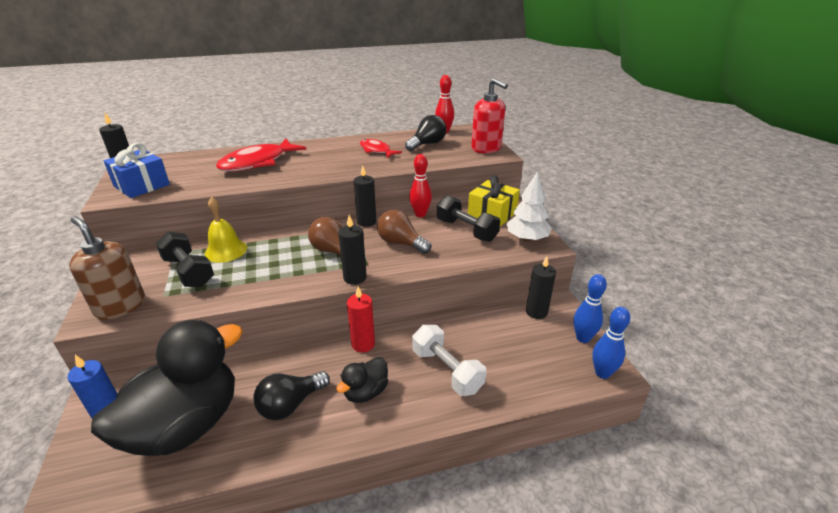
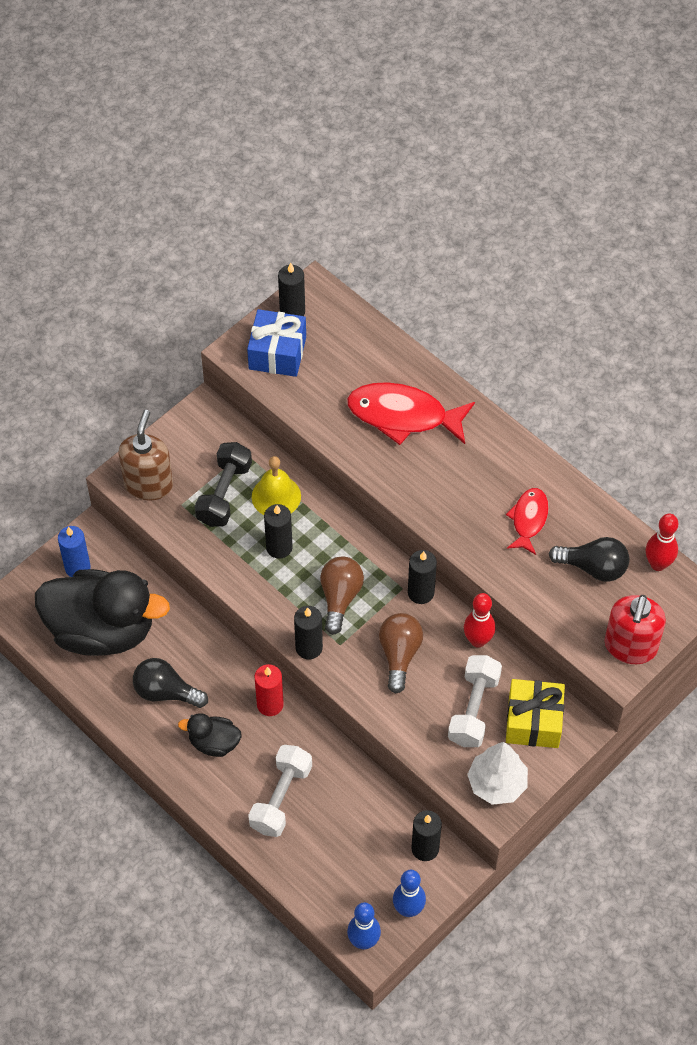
camera: 60 degrees right, 25 degrees up
black dumbbell [437,195,500,242] -> white dumbbell [448,655,502,747]
none -> black candle [264,504,293,559]

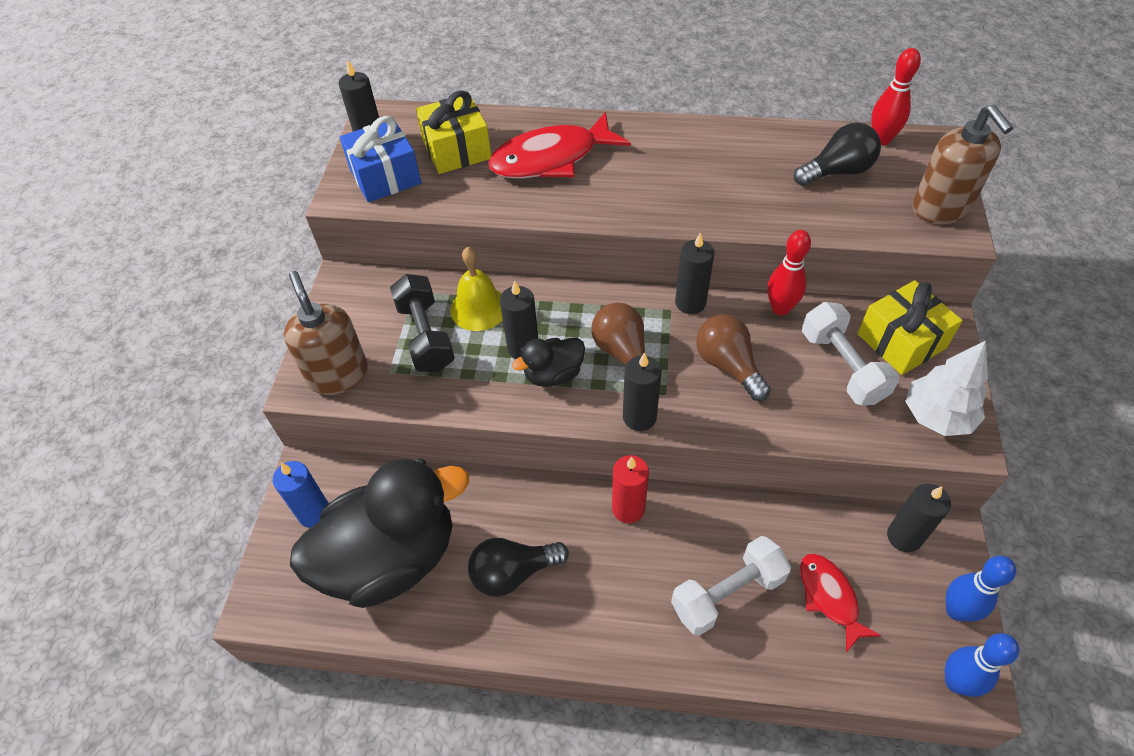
camera: 35 degrees left, 5 degrees down
black duck [178,713,242,757] -> black duck moved to [512,338,585,387]
white dumbbell [248,745,312,837] -> white dumbbell turned 75 degrees clockwise [671,536,791,636]
red fish [506,488,549,555] -> red fish moved to [800,554,881,653]
red soap dispenser [605,595,666,664] -> brown soap dispenser [912,105,1013,224]
none -> yellow gift [416,90,491,174]

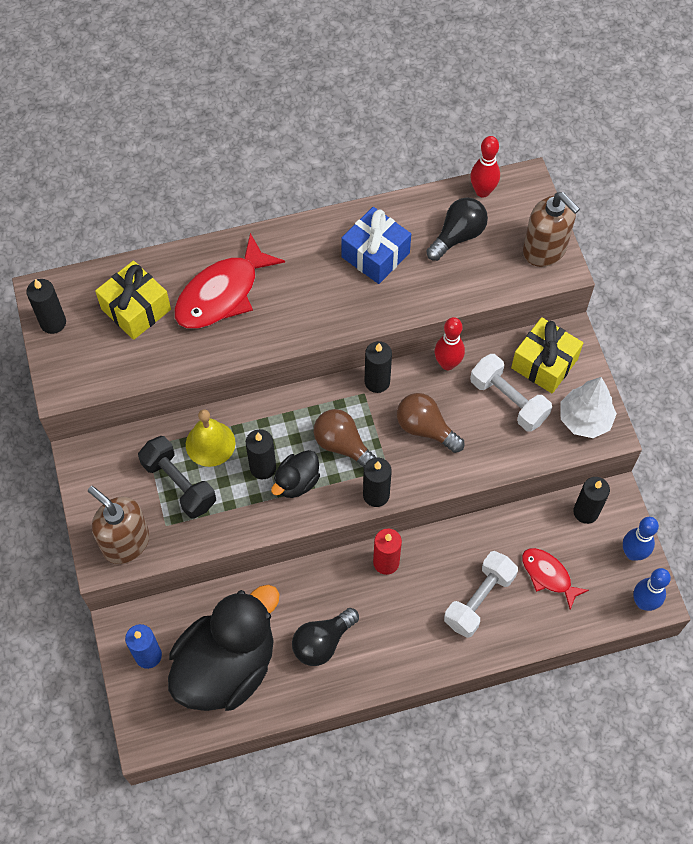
camera: 25 degrees left, 10 degrees up
blue gift [340,116,421,202] -> blue gift moved to [341,207,411,284]

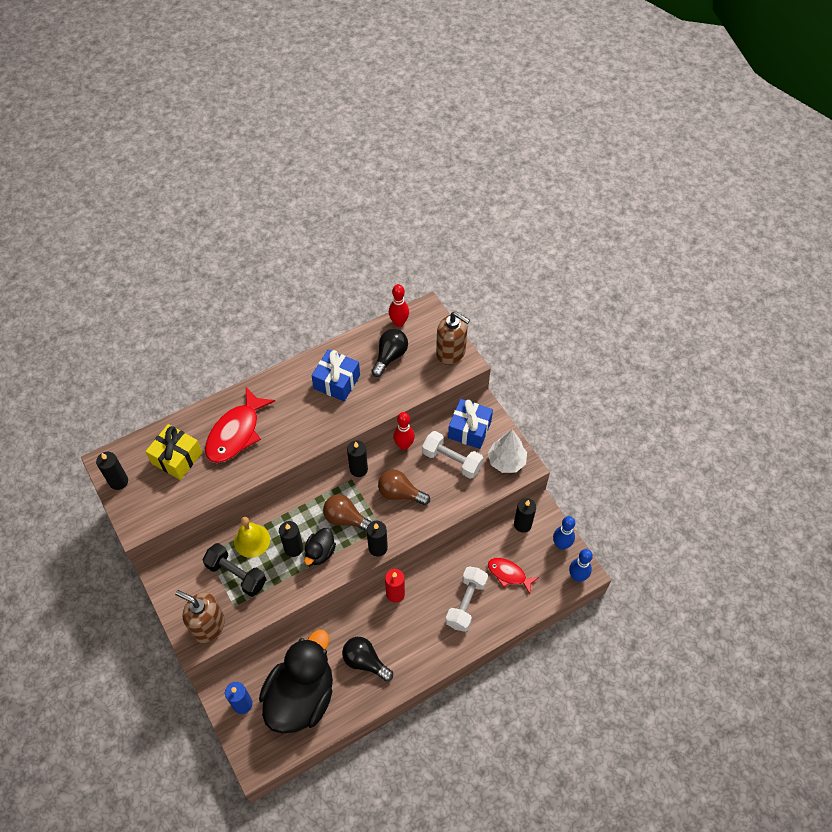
camera: 15 degrees left, 5 degrees down
black light bulb [292,608,359,666] -> black light bulb turned 90 degrees clockwise [342,637,393,682]
yellow gift [511,317,583,394] -> blue gift [448,399,493,449]

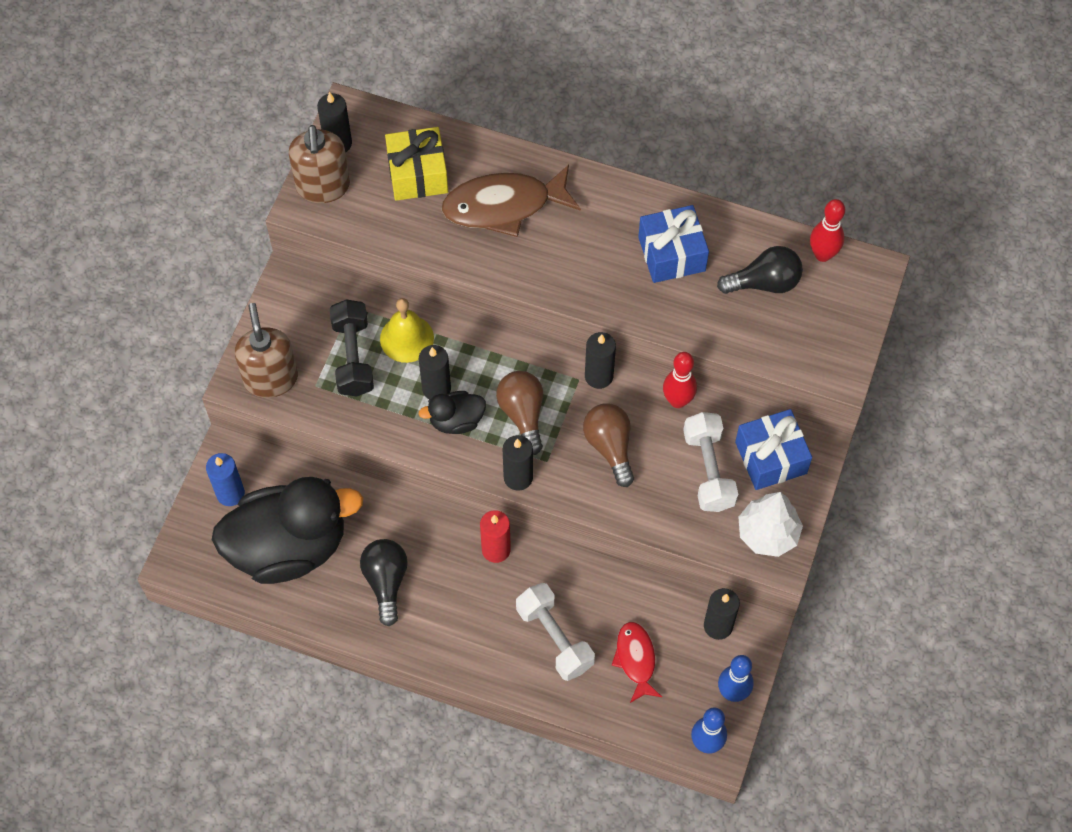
camera: 50 degrees right, 5 degrees up
red fish [205,387,275,463] -> brown fish [442,165,581,237]
brown soap dispenser [436,311,470,365] -> brown soap dispenser moved to [289,125,350,203]
white dumbbell [446,566,488,632] -> white dumbbell turned 75 degrees clockwise [516,583,595,681]

